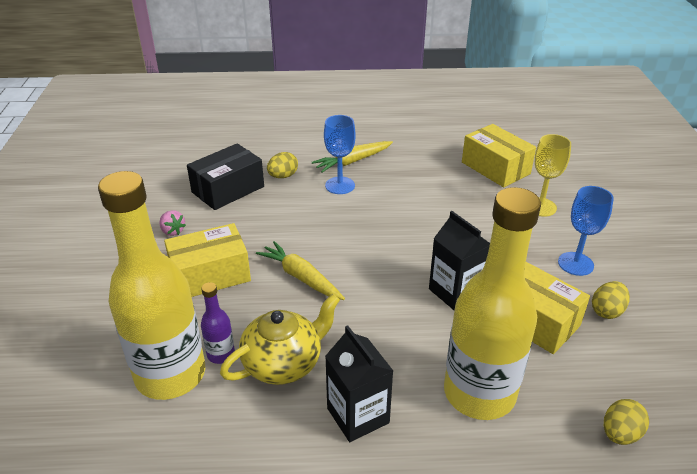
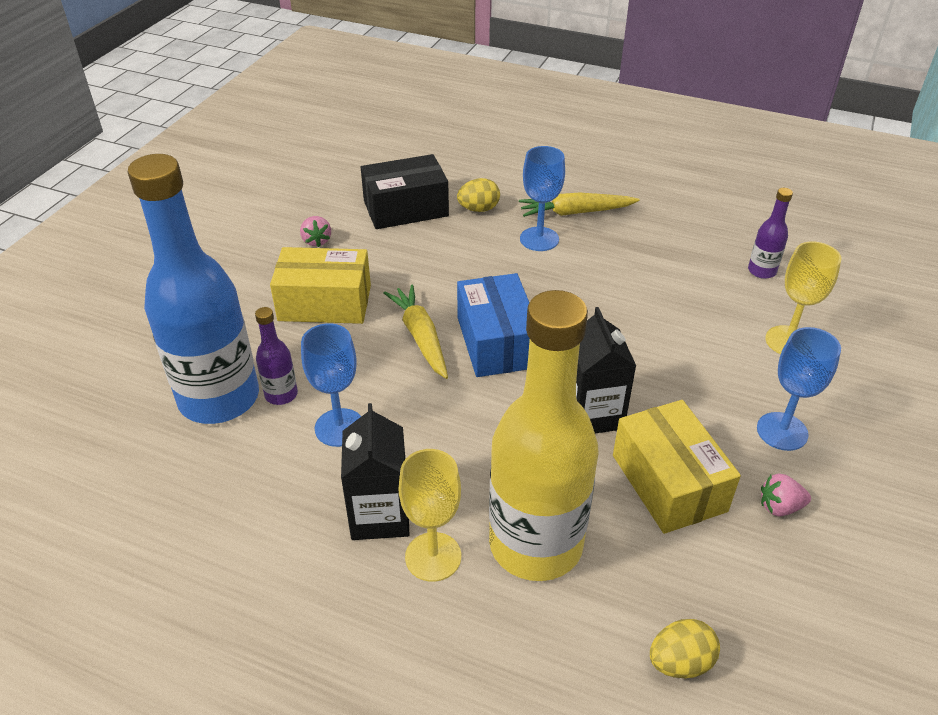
camera: 25 degrees right, 5 degrees up
yellow bottle [98,171,205,400] -> blue bottle [127,154,259,424]
yellow teapot [220,294,340,385] -> blue goblet [301,324,361,447]
yellow box [462,124,536,187] -> purple bottle [748,188,793,279]
yellow egg [592,281,630,319] -> pink strawberry [761,473,811,516]
none -> yellow goblet [399,449,461,582]
none -> blue box [457,273,530,377]

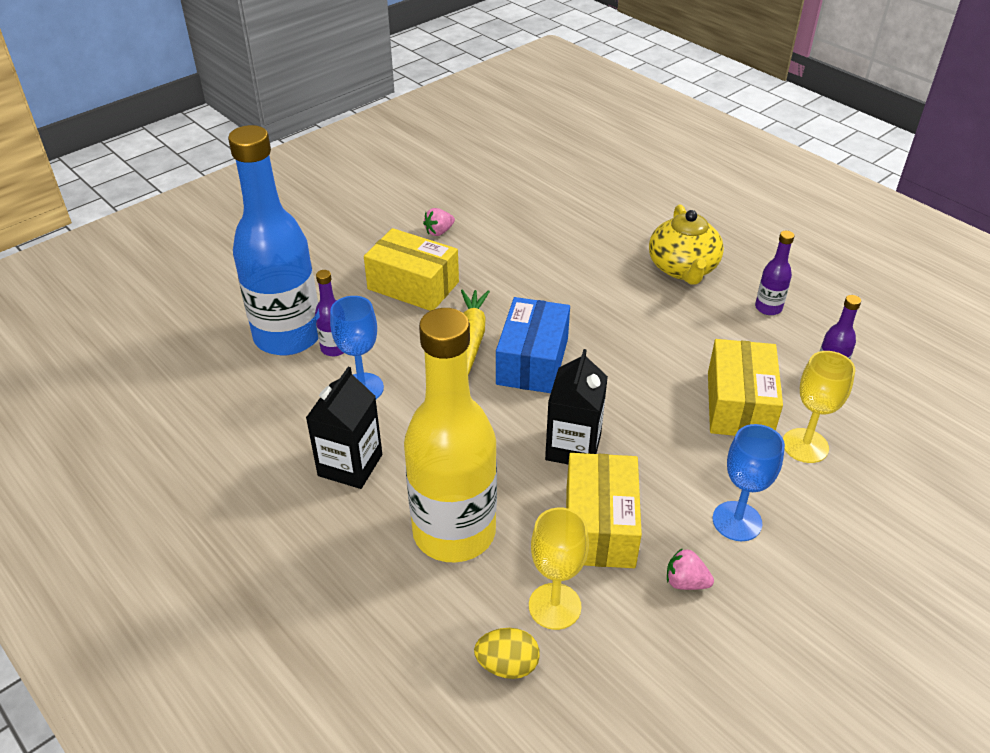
camera: 25 degrees right, 0 degrees up
pink strawberry [300,216,331,247] -> pink strawberry turned 45 degrees clockwise [423,208,455,236]
black box [361,154,449,229] -> none
yellow goblet [399,449,461,582] -> yellow goblet moved to [529,508,589,630]
yellow egg [457,178,500,212] -> none
yellow carrot [519,193,640,217] -> yellow teapot [649,204,724,285]
blue goblet [520,146,565,251] -> none
none -> yellow box [708,339,783,436]
none -> purple bottle [755,231,794,315]

